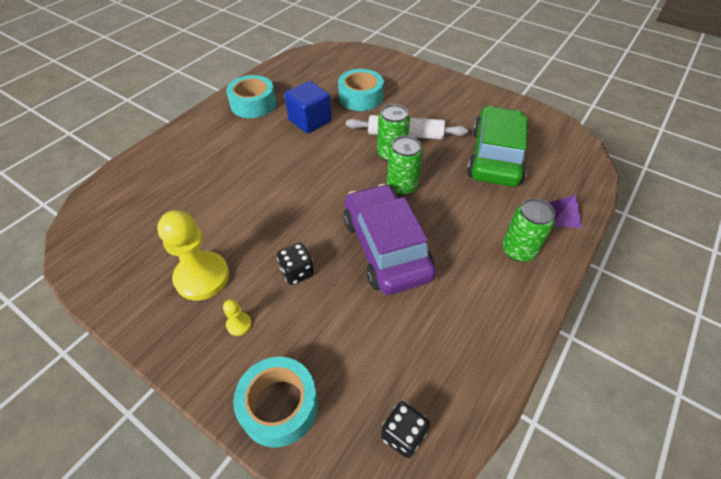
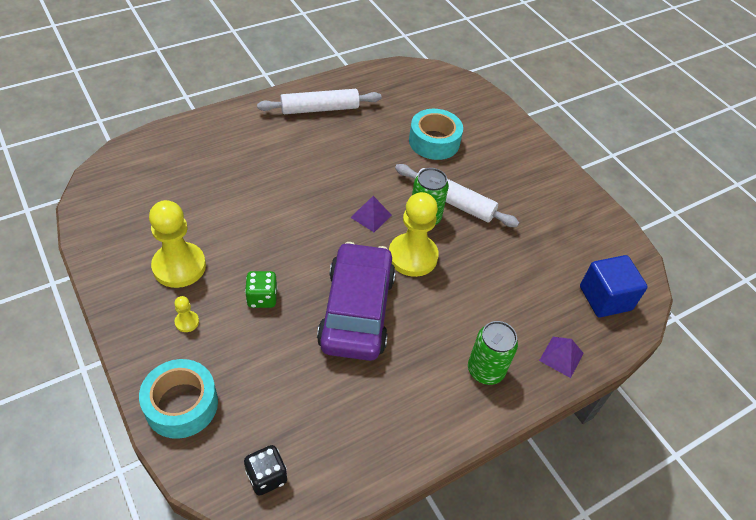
camera: 20 degrees right, 0 degrees up
turquoise tape [226,75,276,118] -> white rolling pin [257,89,381,114]
black dice [277,243,314,285] -> green dice [245,271,277,308]
blue cube [285,81,331,133] -> blue cube moved to [580,255,648,317]
green can [387,135,423,196] -> yellow pawn [389,192,439,277]
green car [467,106,528,187] -> none
none -> purple pyramid [350,196,392,232]

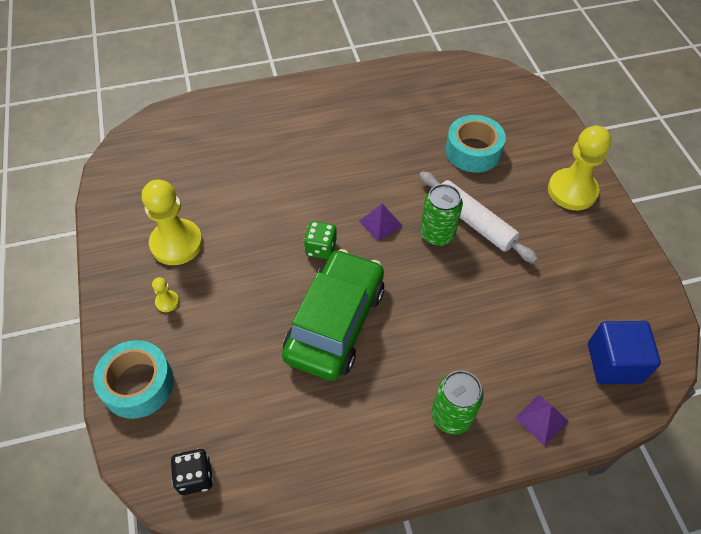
camera: 20 degrees right, 5 degrees up
green dice [245,271,277,308] -> green dice moved to [304,221,337,259]
white rolling pin [257,89,381,114] -> none
purple car [317,242,396,361] -> green car [282,249,384,381]
yellow pawn [389,192,439,277] -> yellow pawn moved to [548,126,611,210]

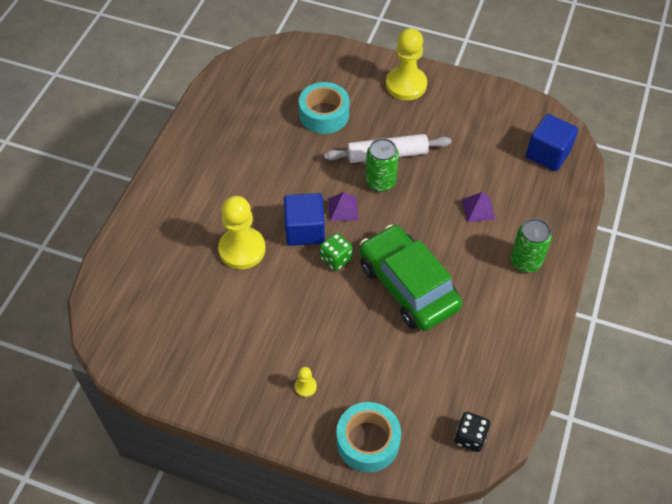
camera: 55 degrees left, 0 degrees up
yellow pawn [142,180,203,265] -> yellow pawn moved to [218,196,265,269]
purple pyramid [515,395,568,446] -> purple pyramid moved to [462,192,495,222]
none -> blue cube [284,193,325,246]

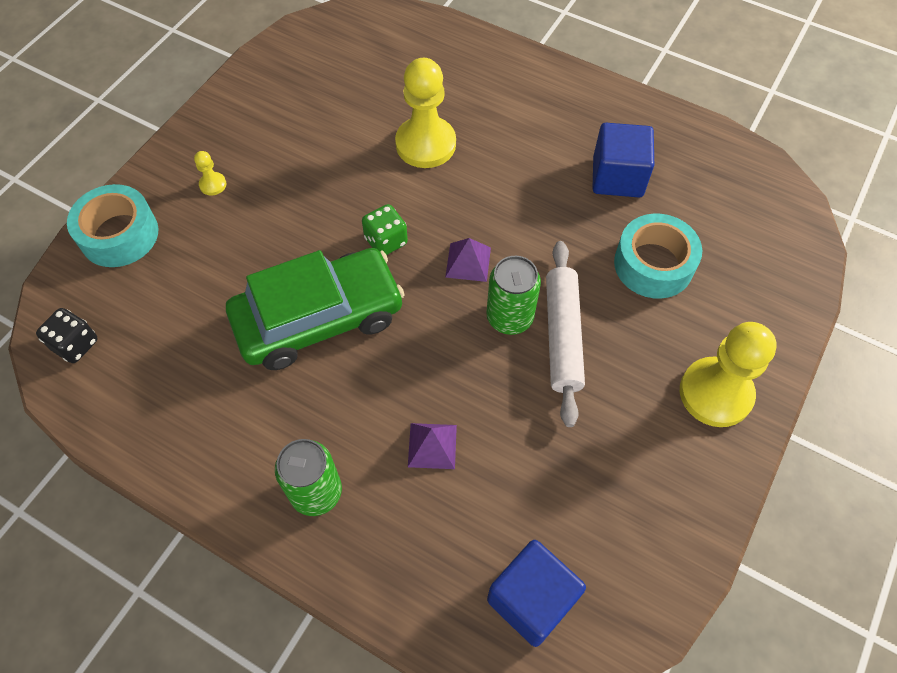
camera: 100 degrees right, 5 degrees up
blue cube [284,193,325,246] -> blue cube moved to [593,123,654,197]

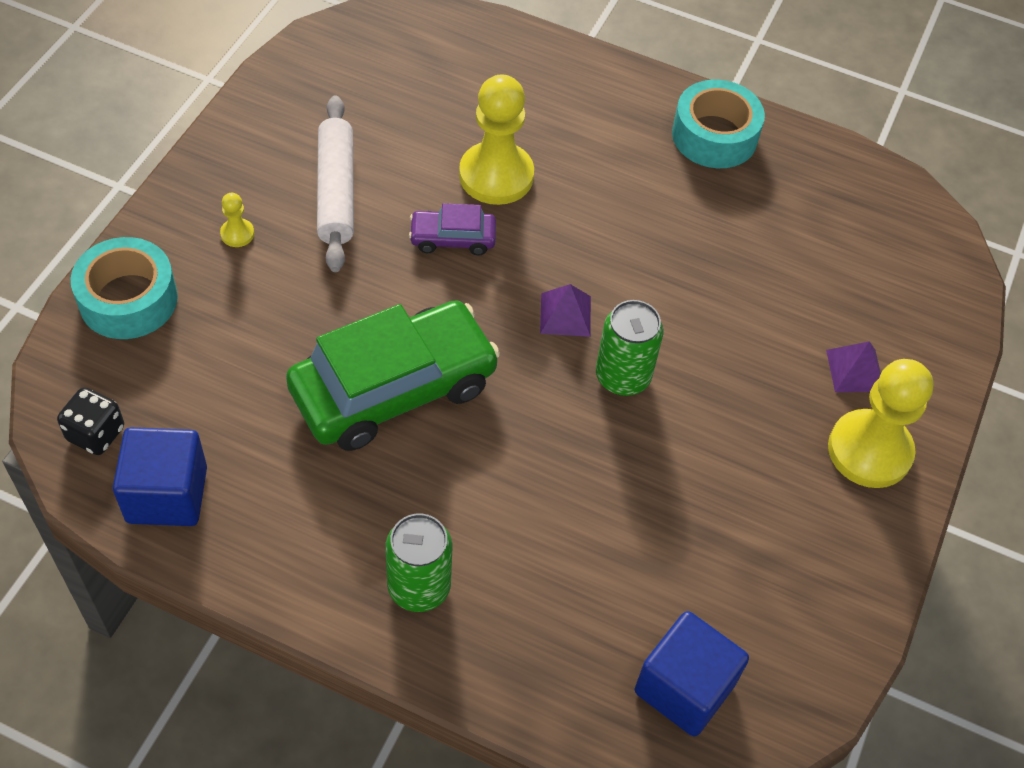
camera: 10 degrees left, 5 degrees down
green dice [362,204,408,255] -> none
purple pyramid [408,423,457,469] -> purple pyramid moved to [826,341,881,392]
white rolling pin [546,241,585,427] -> white rolling pin moved to [317,95,354,272]
blue cube [593,123,654,197] -> blue cube moved to [113,427,207,526]
turquoise tape [614,214,702,299] -> turquoise tape moved to [672,80,765,168]
none -> purple car [409,203,496,256]

